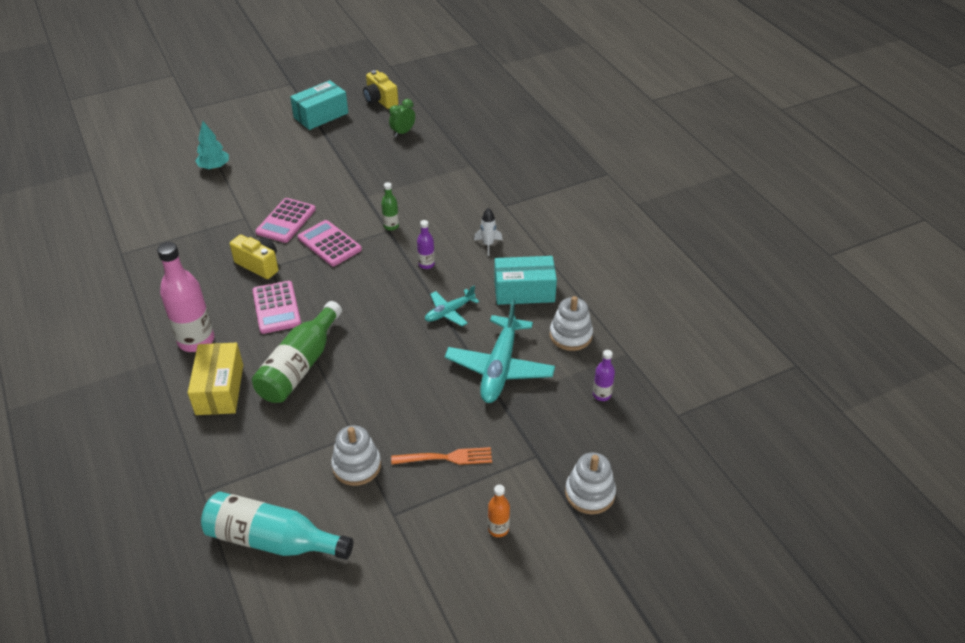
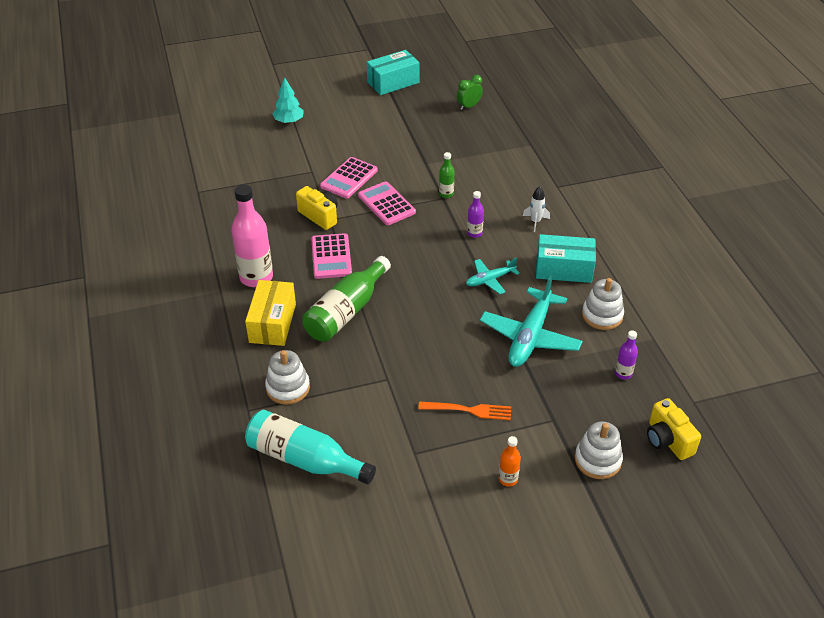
camera: 10 degrees right, 0 degrees up
white stacking toy [331,425,381,486] -> white stacking toy moved to [265,350,310,405]
yellow camera [363,70,398,109] -> yellow camera moved to [647,398,701,460]

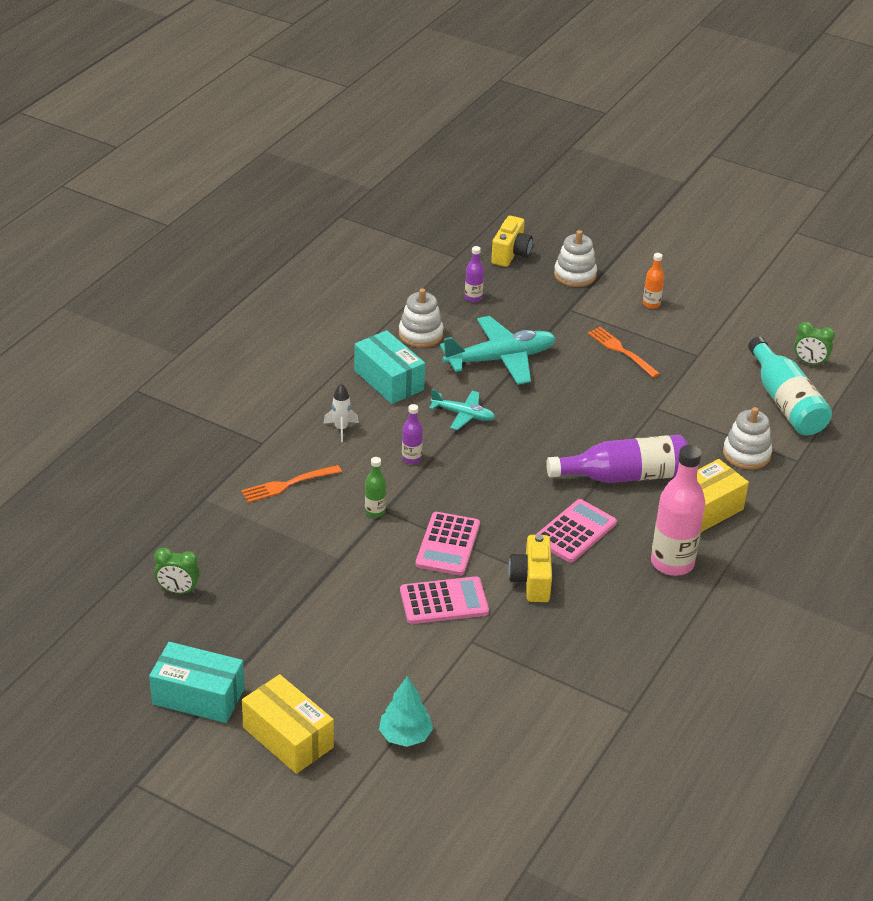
camera: 135 degrees left, 5 degrees down
green bottle [302,256,391,342] -> purple bottle [546,435,688,483]
none -> orange fork [241,465,342,503]
none -> yellow box [242,674,334,774]
none -> green clock [794,322,835,367]

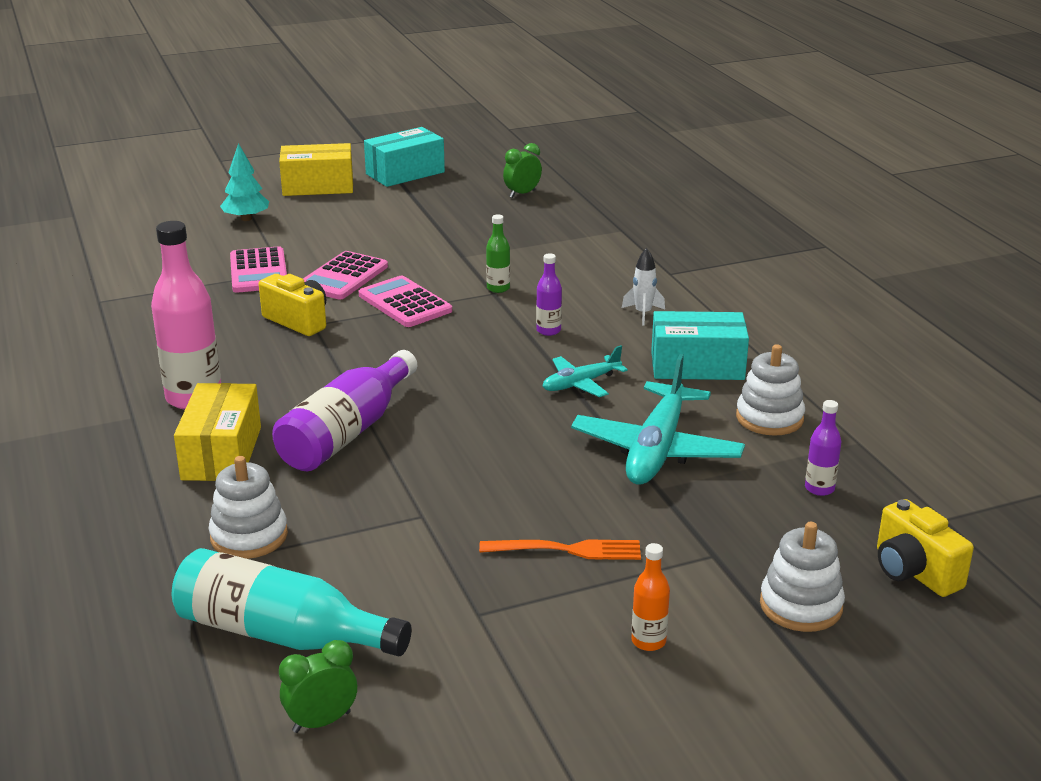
camera: 130 degrees right, 10 degrees down
orange fork [241,465,342,503] -> none
pink calculator [536,499,617,563] -> pink calculator moved to [230,246,287,293]

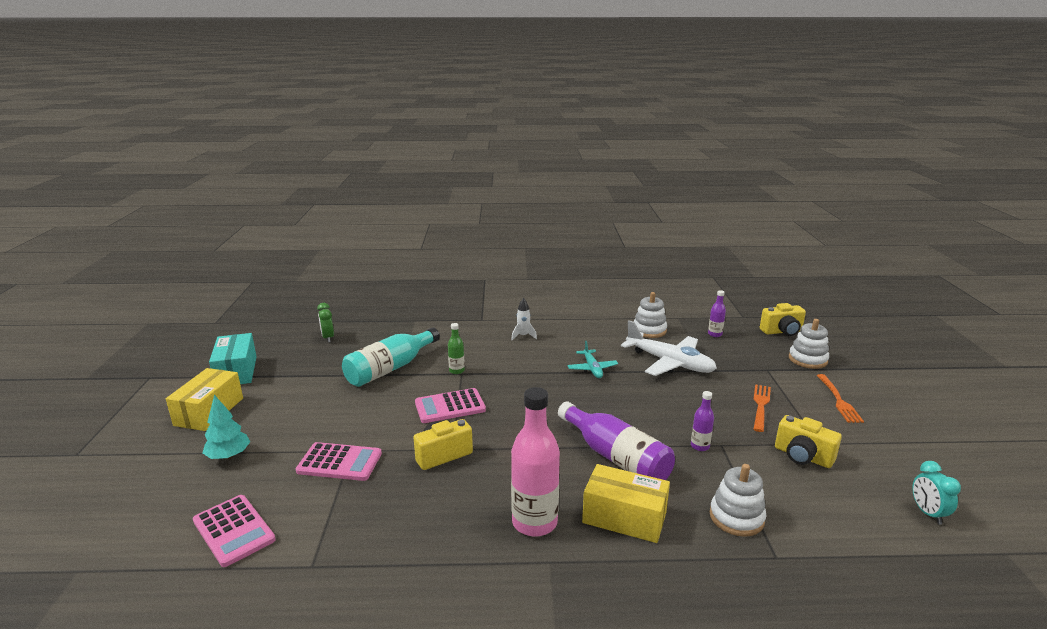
camera: 70 degrees left, 5 degrees down
turquoise bottle [172,548,412,656] -> turquoise bottle moved to [342,327,440,387]
green clock [279,640,357,733] -> turquoise clock [912,461,961,525]
pink calculator [303,251,388,300] -> pink calculator moved to [193,495,276,567]
purple bottle [536,253,562,336] -> purple bottle moved to [691,391,714,451]
turquoise plane [571,354,745,485] -> white plane [621,320,717,376]
orange bottle [632,543,670,651] -> orange fork [817,374,864,423]
turquoise box [651,311,749,380] -> none
none -> yellow camera [775,415,842,468]

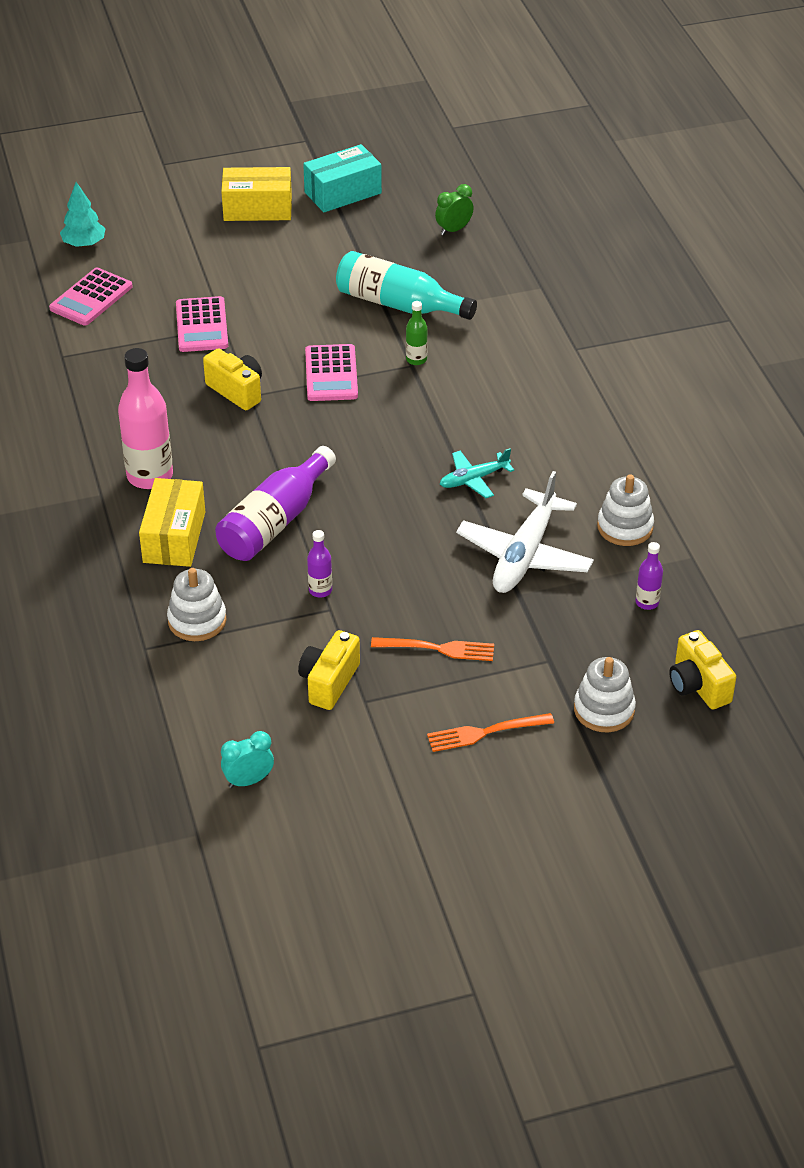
camera: 75 degrees right, 20 degrees up
turquoise tree [202,395,250,459] -> turquoise tree moved to [60,182,106,247]
pink calculator [415,388,486,423] -> pink calculator turned 150 degrees counterclockwise [305,344,358,401]
white rocket [511,298,537,340] -> none

